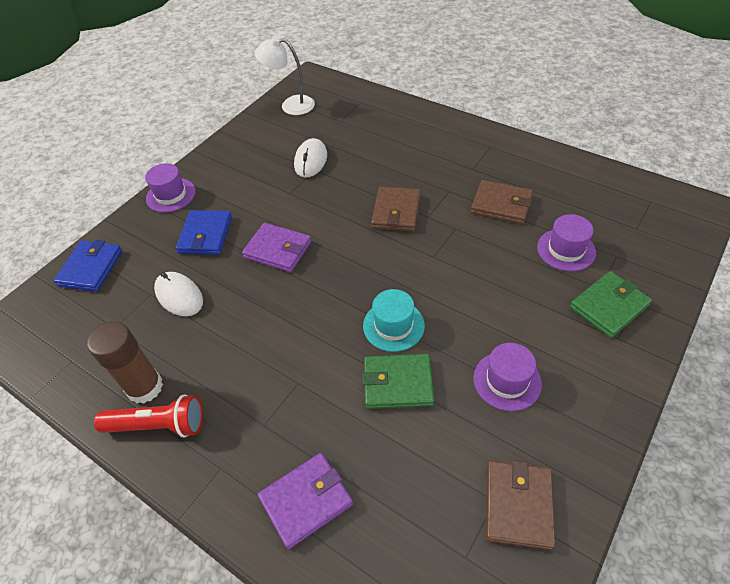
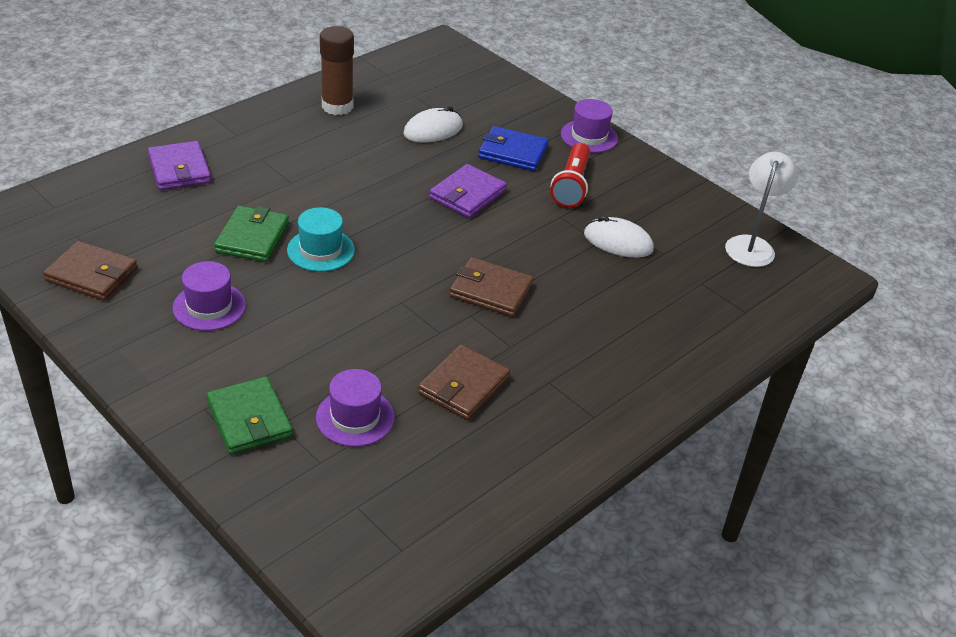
camera: 95 degrees right, 10 degrees down
blue wallet [54,240,122,292] -> none
red flashlight [94,394,203,438] -> red flashlight moved to [550,143,590,207]

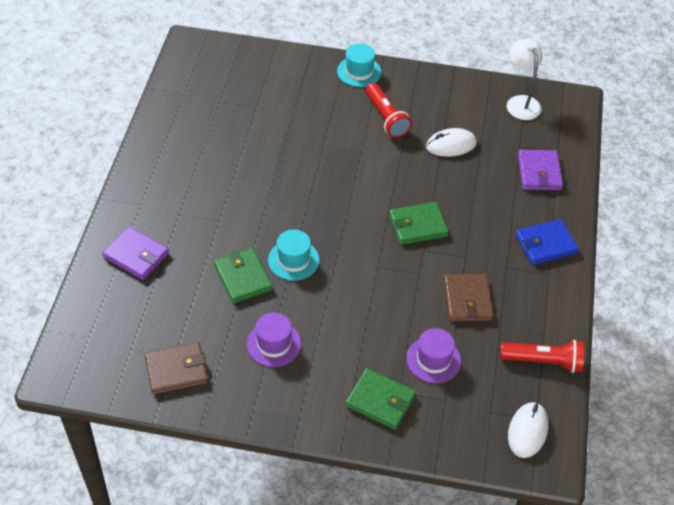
camera: 35 degrees left, 10 degrees up
brown glue stick [320,26,354,115] -> none
white mouse [403,106,463,142] -> white mouse moved to [508,402,548,458]
purple wallet [429,164,507,218] -> purple wallet moved to [518,150,563,190]
brown wallet [449,257,533,317] -> green wallet [389,202,448,245]
blue wallet [478,126,548,171] -> blue wallet moved to [515,219,579,265]
purple hat [561,99,618,153] -> turquoise hat [337,43,381,87]
none -> red flashlight [500,340,584,373]

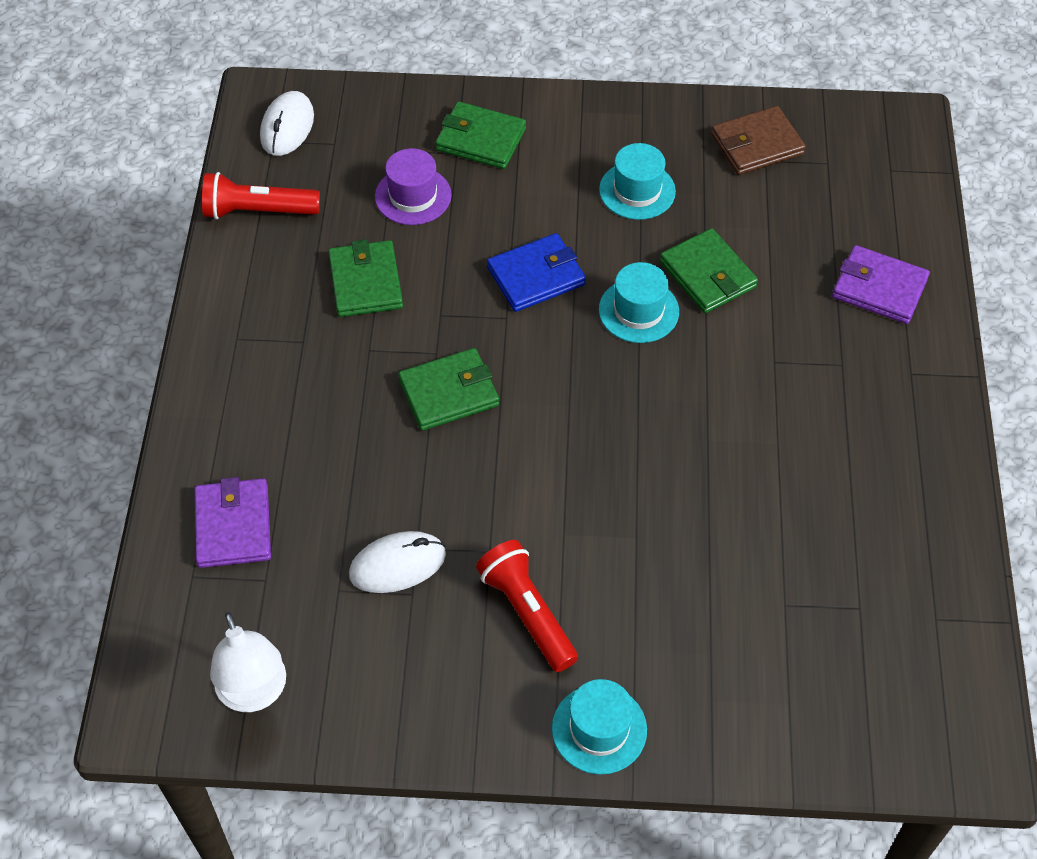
camera: 175 degrees right, 5 degrees up
purple hat [247,312,301,367] -> turquoise hat [599,143,676,220]
brown wallet [444,274,493,322] -> green wallet [328,239,403,317]
blue wallet [515,219,579,265] -> blue wallet moved to [487,233,586,312]

